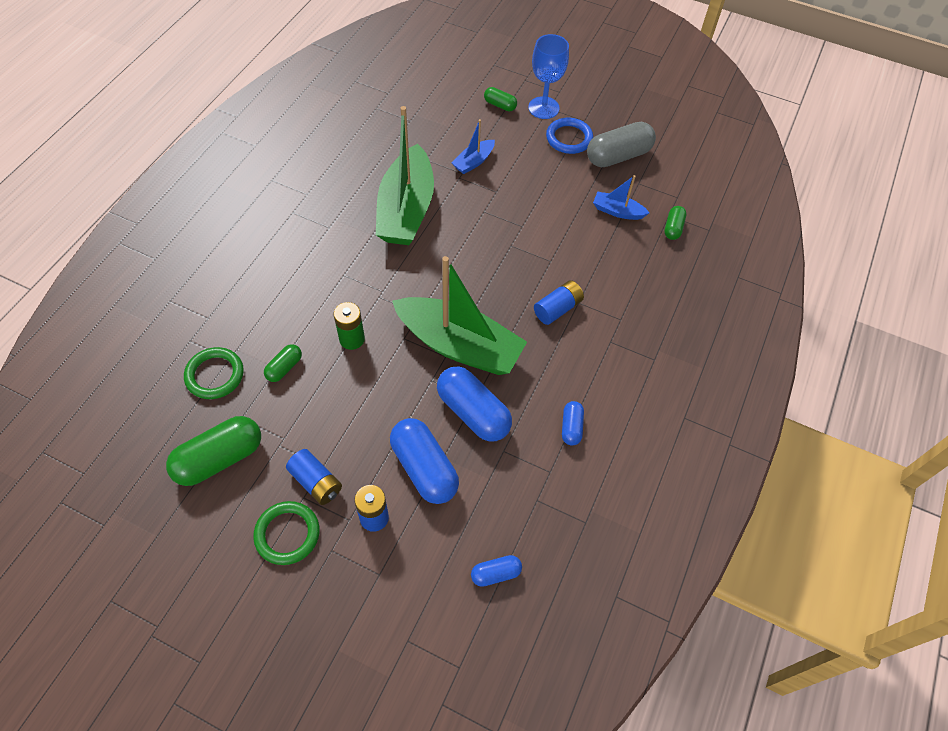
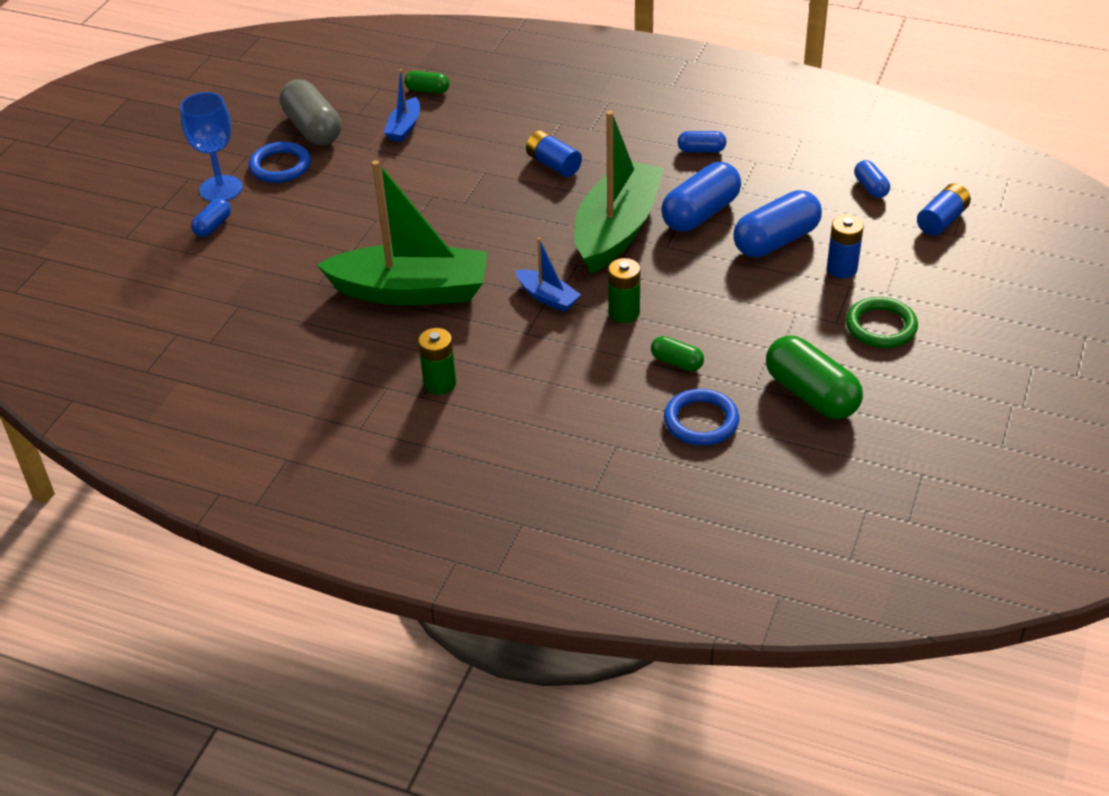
camera: 90 degrees left, 15 degrees down
green ring [184,347,244,399] -> blue ring [664,389,739,446]
blue battery [286,449,342,505] -> blue battery moved to [917,183,971,236]
blue boat [452,119,495,174] -> blue boat moved to [516,238,581,312]
green capsule [484,87,517,111] -> blue capsule [191,198,231,237]
none -> green battery [418,328,456,395]

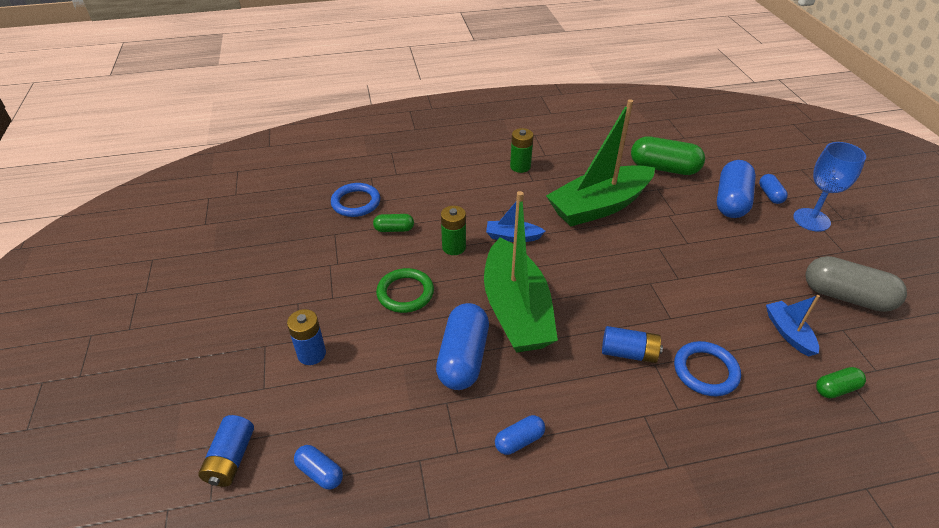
camera: 145 degrees right, 0 degrees up
blue ring [249,142,311,183] -> blue ring moved to [674,341,741,396]
blue capsule [733,190,822,257] -> blue capsule moved to [717,160,756,218]
green capsule [766,335,863,419] -> green capsule moved to [631,136,705,175]
green ring [846,297,918,348] -> green ring moved to [376,268,434,313]

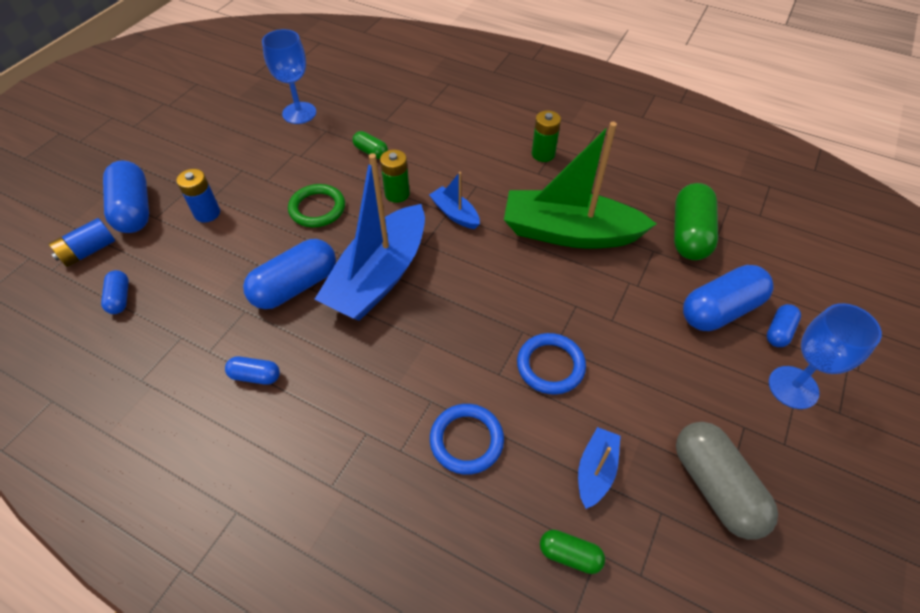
camera: 40 degrees right, 10 degrees up
blue ring [331,183,380,217] -> blue ring moved to [517,333,586,395]
green boat [484,191,558,352] -> blue boat [314,153,425,321]
blue battery [602,326,663,363] -> none
green capsule [631,136,705,175] -> green capsule turned 45 degrees clockwise [674,183,718,260]
none -> blue capsule [103,160,149,233]
none -> blue goblet [262,29,316,124]

